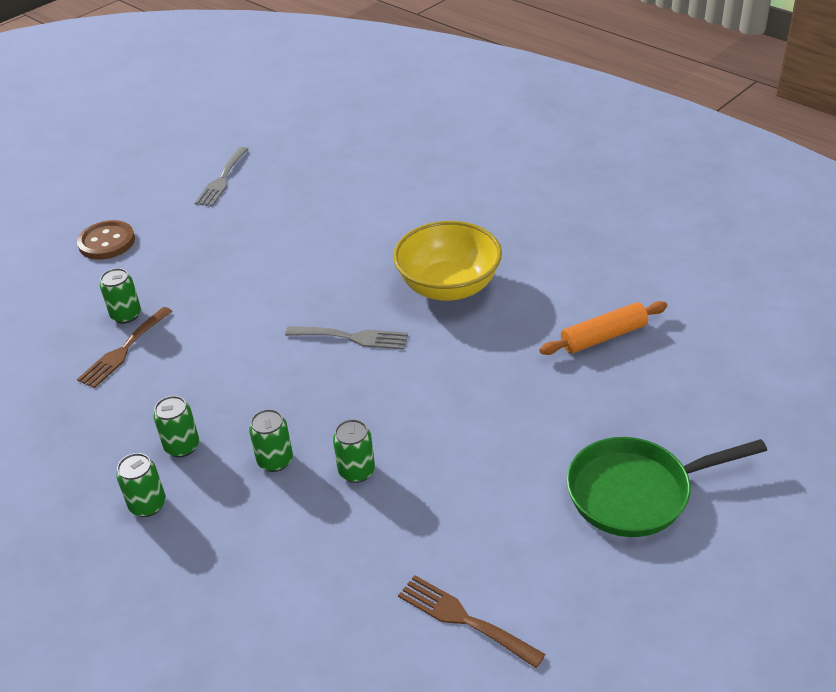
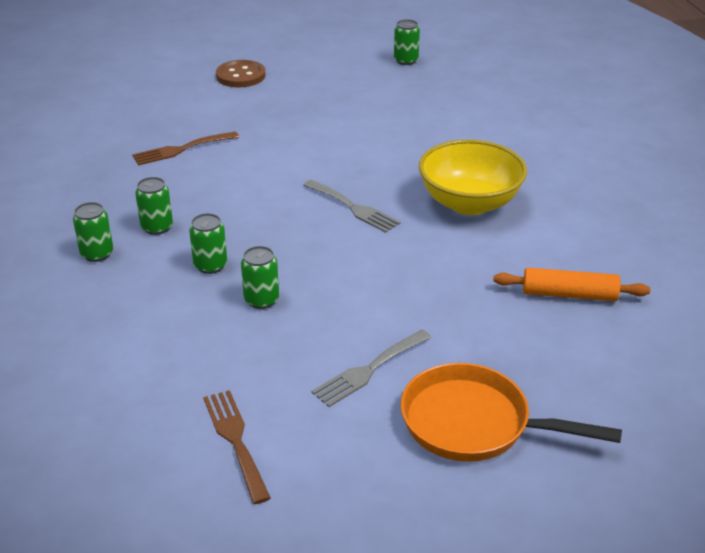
camera: 30 degrees right, 5 degrees down
green can [100,268,141,324] -> green can moved to [394,19,420,65]
grey fork [195,147,248,206] -> grey fork moved to [311,329,432,407]
green pan [567,437,767,537] -> orange pan [401,363,622,462]

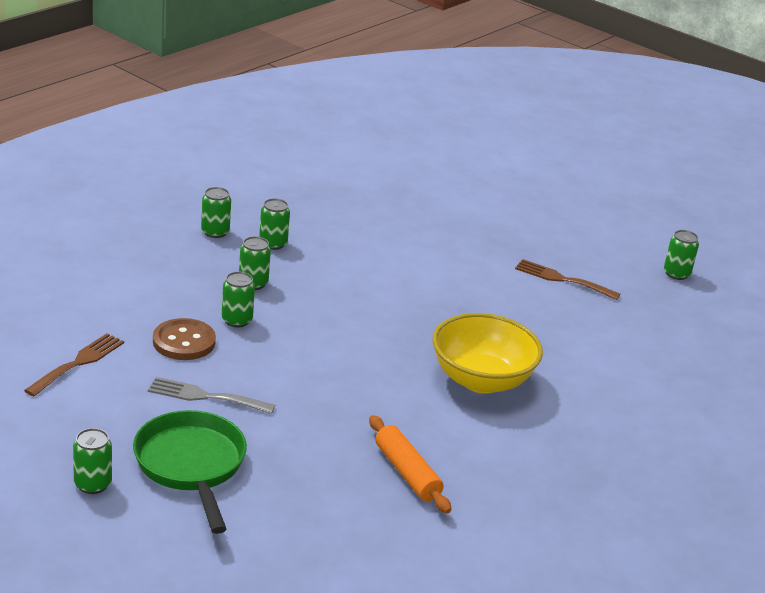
camera: 50 degrees right, 5 degrees down
brown fork [132,131,239,165] -> brown fork moved to [515,259,621,300]
brown button [216,60,265,87] -> brown button moved to [153,318,216,360]
grey fork [303,179,400,233] -> none
orange pan [401,363,622,462] -> green pan [133,410,247,534]
none -> green can [73,428,112,494]

